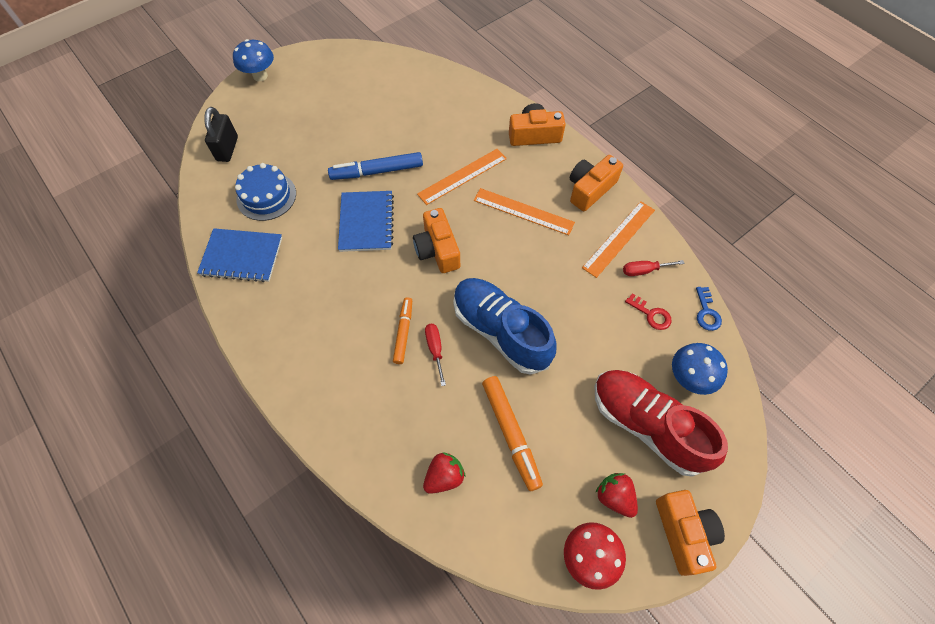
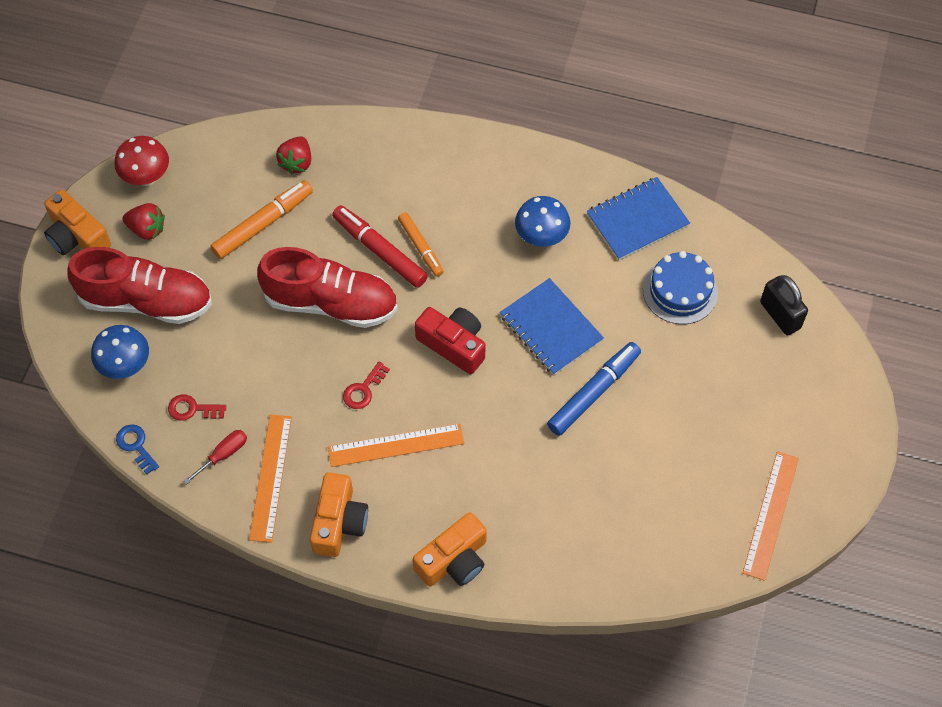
camera: 145 degrees right, 0 degrees up
blue mushroom [233,39,274,82] -> blue mushroom moved to [515,196,570,247]
orange camera [413,208,460,273] -> red camera [415,307,485,374]
orange ruler [417,149,507,205] -> orange ruler moved to [743,451,799,581]
red screwdriver [425,324,446,386] -> red marker [332,205,428,288]
blue shoe [454,278,557,375] -> red shoe [257,247,398,328]
orange marker [482,376,543,491] -> orange marker turned 105 degrees clockwise [210,180,313,259]
none -> red key [343,361,390,409]

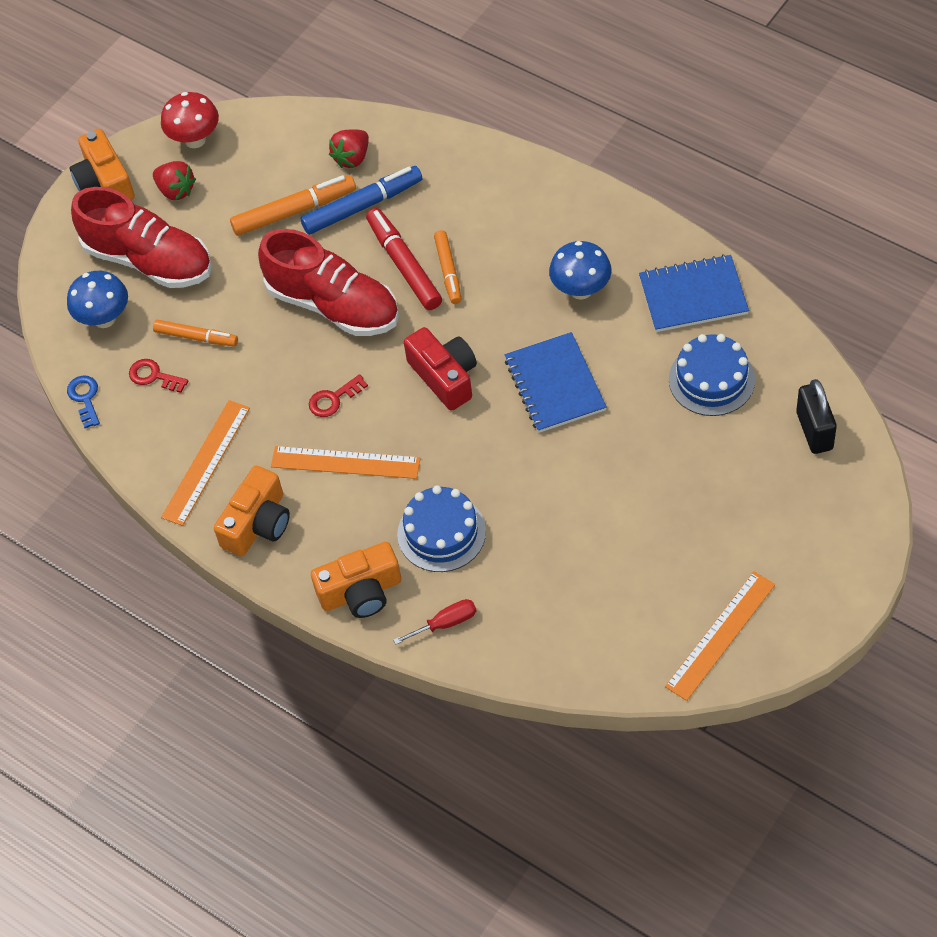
camera: 25 degrees right, 5 degrees down
red screwdriver [184,430,247,484] -> red screwdriver moved to [393,599,476,645]
blue marker [547,342,641,436] -> blue marker moved to [301,166,422,235]
none -> orange marker [153,320,238,347]
none -> blue cake [397,485,486,572]

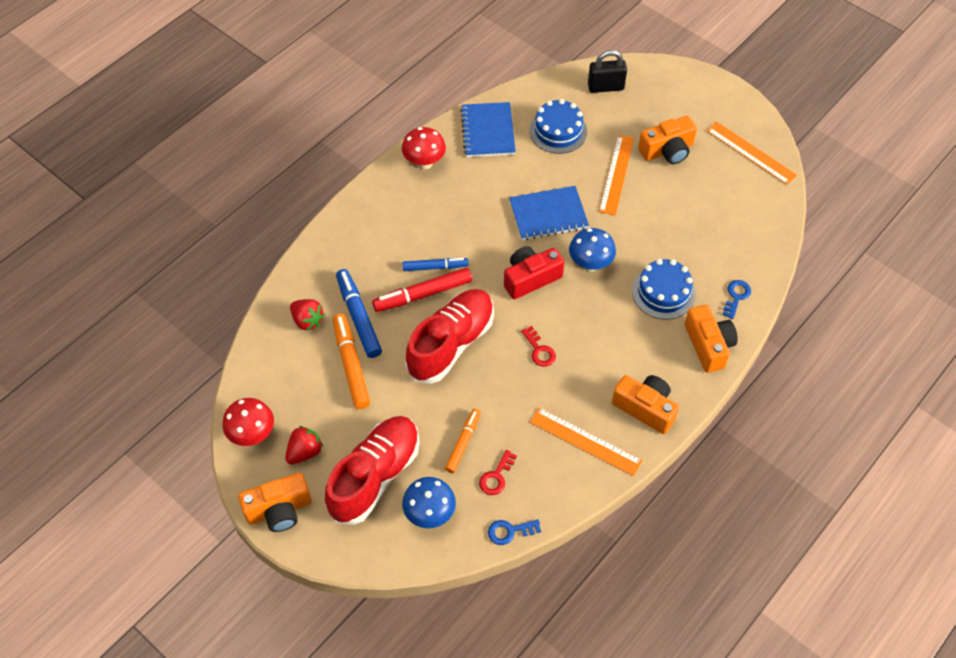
camera: 90 degrees left, 0 degrees up
orange ruler [271,446,420,479] -> orange ruler moved to [599,135,634,215]
red screwdriver [393,599,476,645] -> blue key [722,280,751,319]
orange marker [434,230,461,304] -> blue marker [403,258,468,271]
blue mushroom [549,241,612,300] -> blue mushroom moved to [569,228,616,272]
none -> red mushroom [402,127,446,169]
none -> orange camera [638,116,697,164]

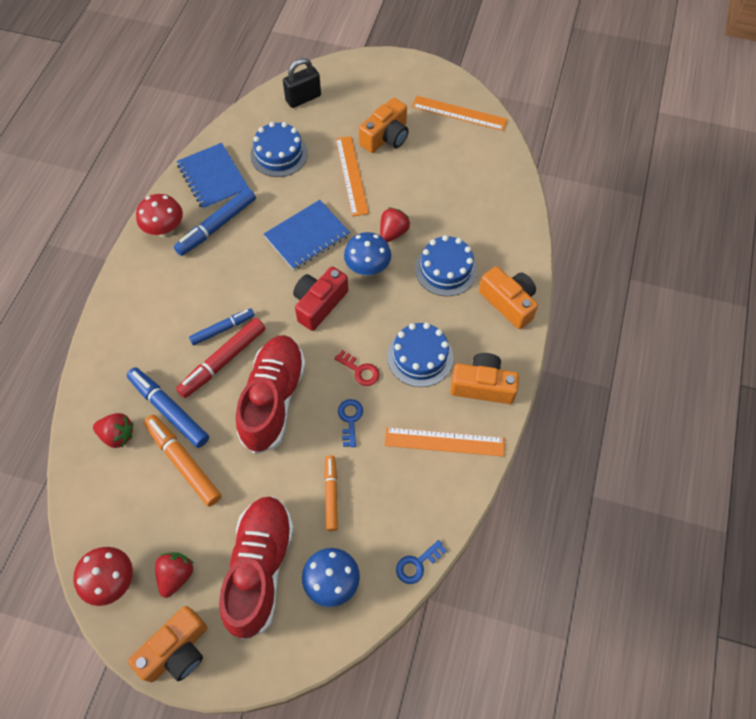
camera: 25 degrees left, 5 degrees up
red key [479,450,517,495] -> none
blue key [722,280,751,319] -> blue key moved to [338,399,363,447]
none -> blue marker [174,188,256,256]
none -> red strawberry [380,207,410,242]
none -> blue cake [387,323,453,387]

